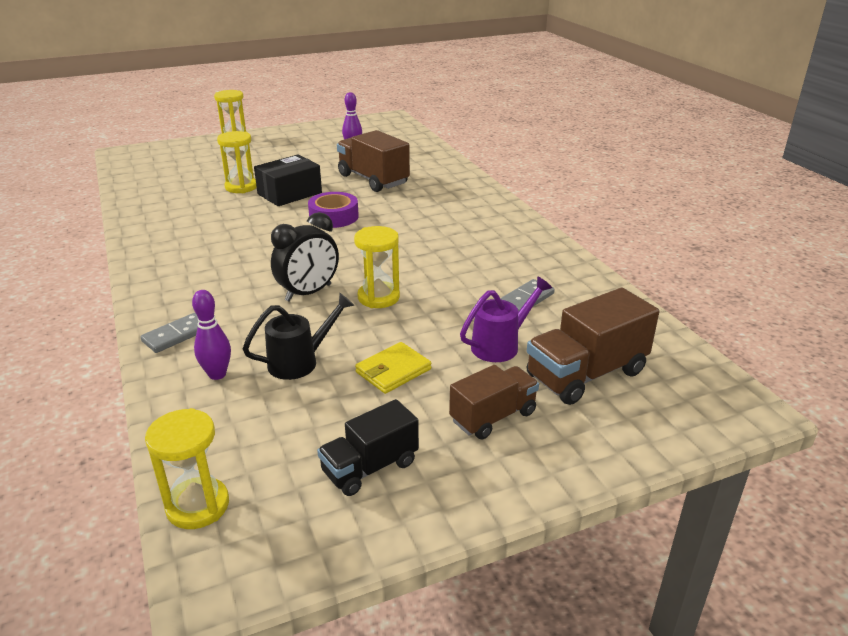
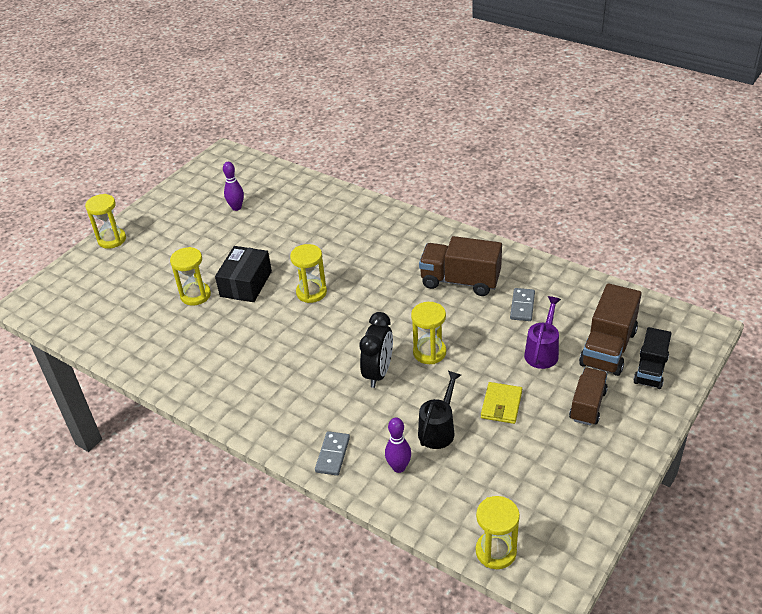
camera: 30 degrees left, 10 degrees up
purple tape [308,192,359,228] -> yellow hourglass [290,244,327,303]
black truck [317,399,419,496] -> black truck moved to [633,327,672,389]
brown truck [337,130,410,192] -> brown truck moved to [419,236,502,296]

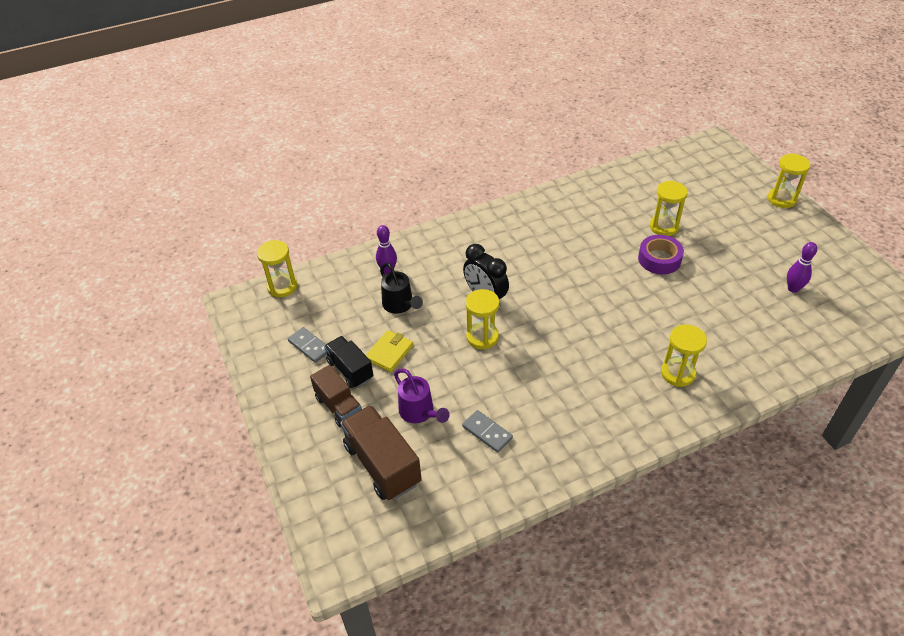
camera: 120 degrees right, 5 degrees up
black box [215,246,272,302] -> purple tape [638,235,684,274]
yellow hourglass [290,244,327,303] -> yellow hourglass moved to [661,324,707,387]
grey domino [315,431,350,476] -> grey domino moved to [288,327,327,363]
brown truck [419,236,502,296] -> none
yellow wallet [481,382,522,424] -> yellow wallet turned 75 degrees clockwise [366,330,413,372]
black truck [633,327,672,389] -> black truck moved to [324,336,374,388]

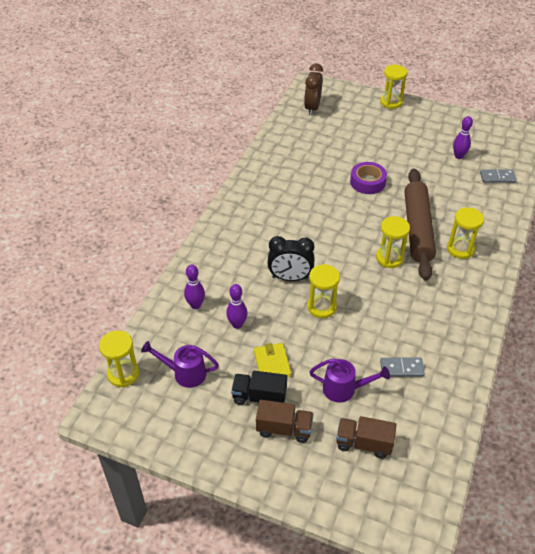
camera: 45 degrees left, 0 degrees up
grey domino [288,327,327,363] -> grey domino moved to [480,169,516,183]
brown truck [340,405,422,500] -> brown truck [336,416,396,459], size x0.65
black watering can [380,263,423,314] -> purple bowling pin [226,284,248,329]
yellow hourglass [650,181,688,236] -> yellow hourglass moved to [376,216,410,268]
none -> purple watering can [141,341,219,388]
none -> brown clock [304,63,323,116]
none -> brown rolling pin [404,169,436,281]

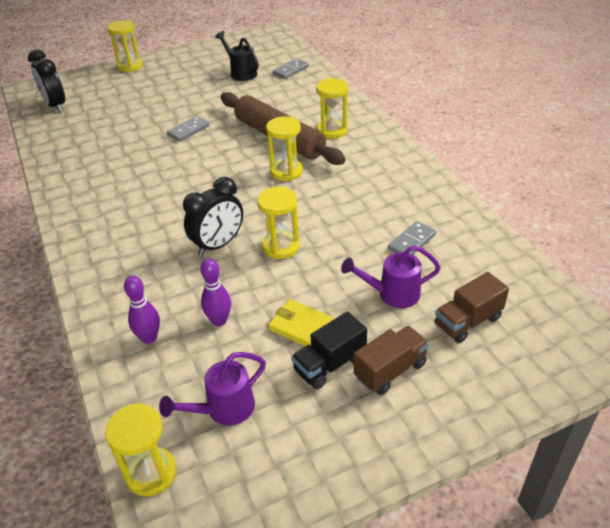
camera: 45 degrees left, 5 degrees down
brown clock [304,63,323,116] -> black clock [28,49,65,112]
purple watering can [309,358,390,403] -> purple watering can turned 150 degrees counterclockwise [341,245,441,308]
purple tape [350,162,387,194] -> grey domino [167,116,209,142]
purple bowling pin [453,116,473,159] -> black watering can [215,31,259,81]

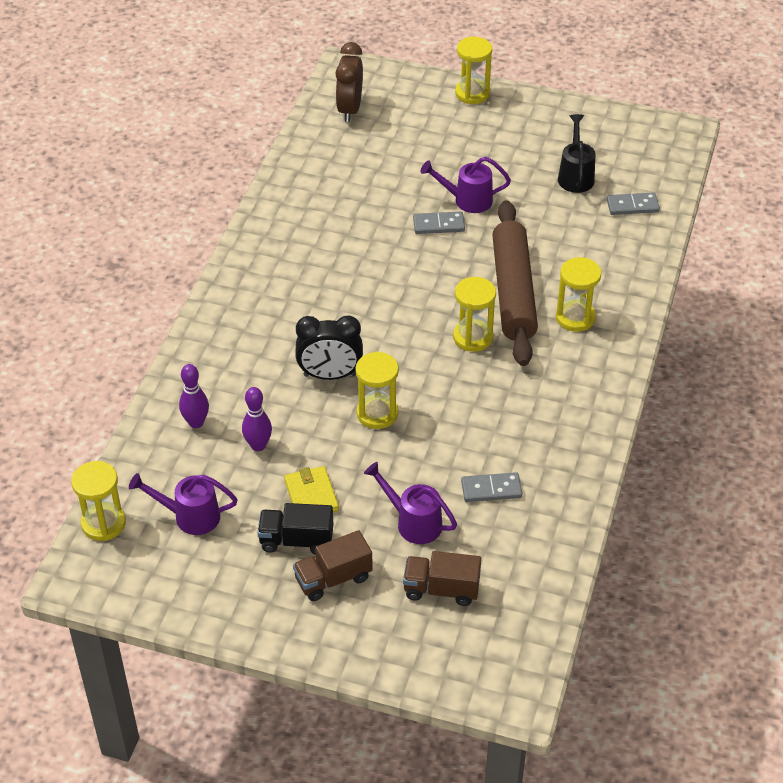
camera: 40 degrees right, 5 degrees up
black clock [28,49,65,112] -> brown clock [336,42,363,122]
brown truck [353,326,429,395] -> brown truck turned 150 degrees clockwise [293,530,373,601]
none -> purple watering can [420,157,511,213]

